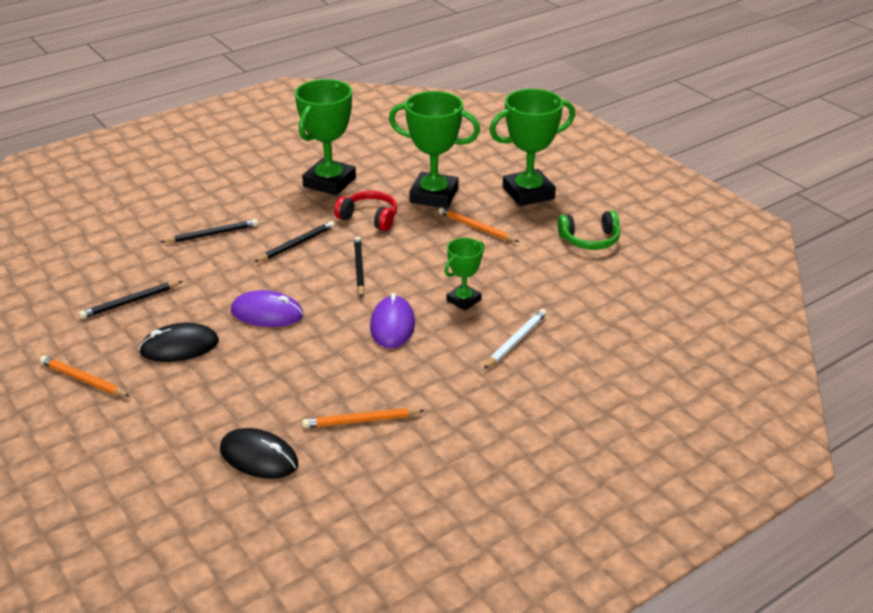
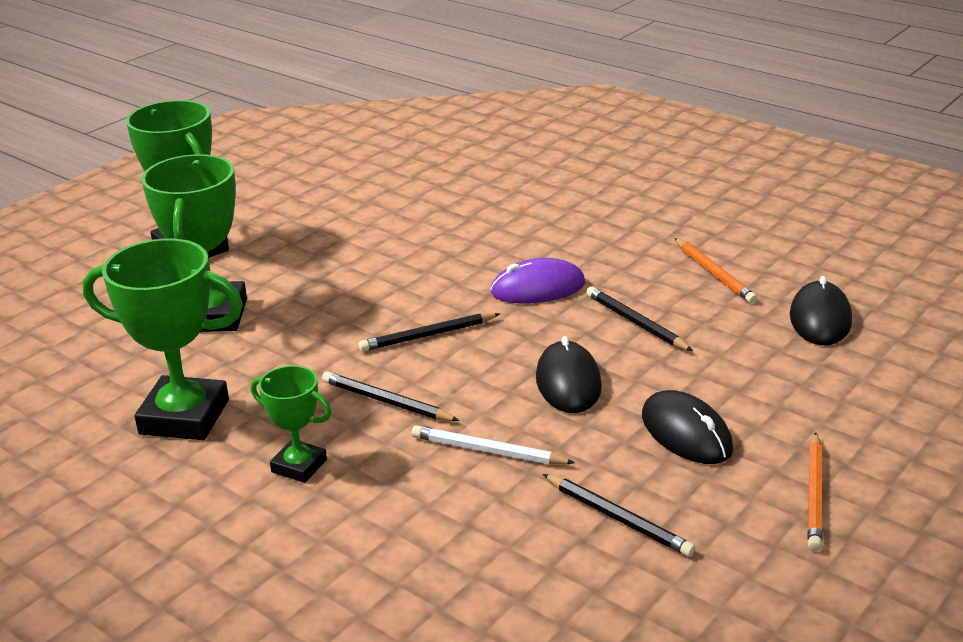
camera: 105 degrees left, 5 degrees down
black pencil [161,219,258,243] -> black pencil moved to [586,287,693,351]
purple mouse [231,290,303,327] -> black mouse [536,336,602,413]
red headphones [334,191,397,231] -> none
orange pencil [438,207,519,242] -> none
green trophy [444,238,485,311] -> green trophy moved to [251,365,332,483]
white pencil [484,309,547,369] -> white pencil moved to [412,425,575,464]
green headphones [557,211,620,250] -> none

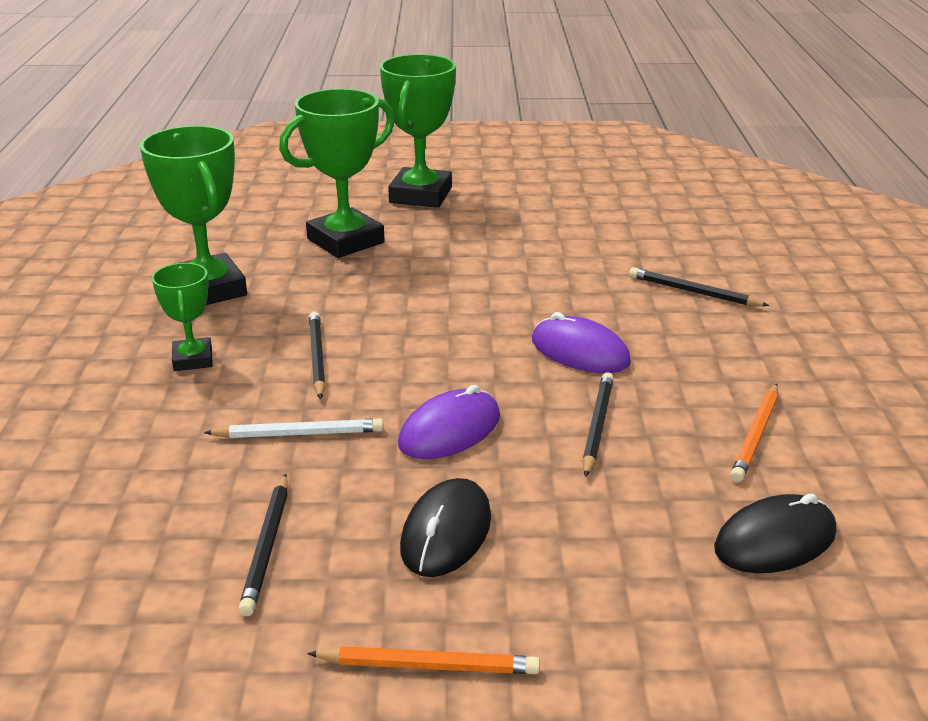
camera: 50 degrees right, 0 degrees up
black pencil [359,313,500,352] -> black pencil moved to [629,267,769,306]
white pencil [412,425,575,464] -> white pencil turned 105 degrees clockwise [204,419,384,438]
black mouse [536,336,602,413] -> purple mouse [398,385,500,459]
orange pencil [807,432,823,552] -> orange pencil turned 150 degrees counterclockwise [307,646,540,674]

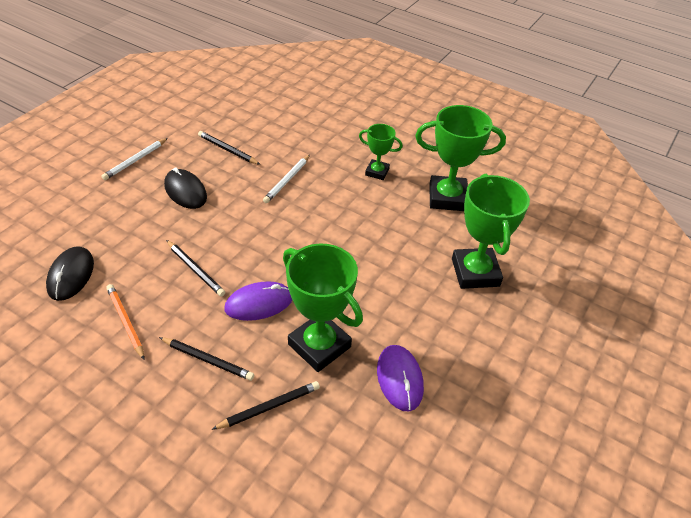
camera: 120 degrees right, 15 degrees up
orange pencil [307,646,540,674] -> white pencil [102,138,168,180]
black pencil [309,311,326,399] -> black pencil moved to [159,337,254,381]
green trophy [380,54,456,207] -> green trophy moved to [283,243,363,372]
purple mouse [398,385,500,459] -> purple mouse moved to [377,345,424,411]

